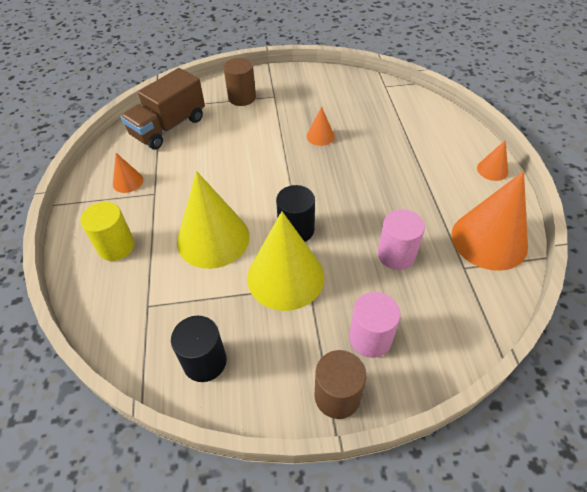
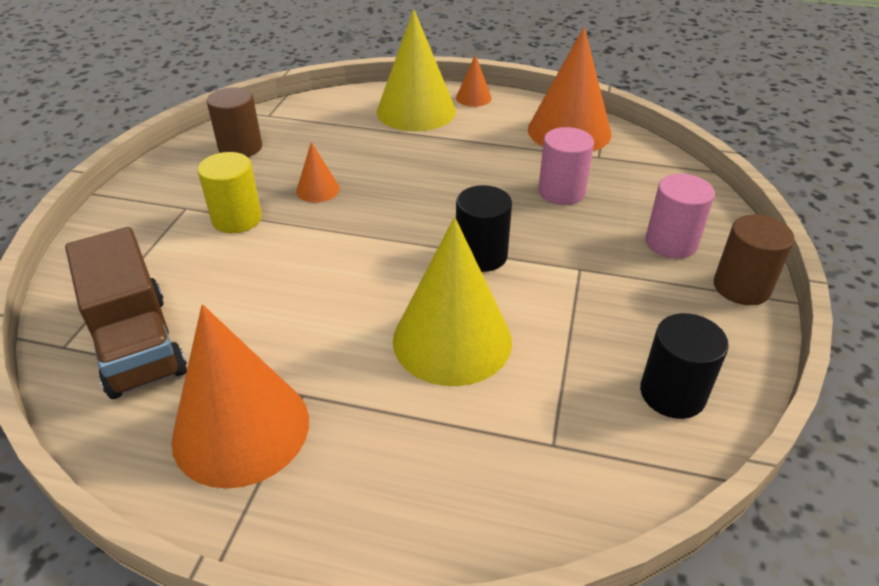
camera: 70 degrees left, 10 degrees down
yellow cylinder [80,202,135,261] -> yellow cylinder moved to [198,152,262,233]
orange cone [113,153,143,193] -> orange cone [171,304,309,489], size x2.17
brown cylinder [223,58,256,106] -> brown cylinder moved to [207,87,262,157]
yellow cone [247,211,325,311] -> yellow cone moved to [377,9,456,131]

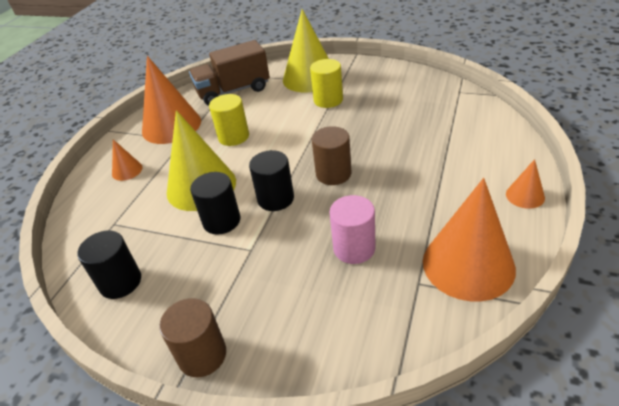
camera: 100 degrees right, 0 degrees up
brown cylinder [207,87,262,157] -> brown cylinder moved to [312,126,351,185]
orange cone [296,142,340,203] -> orange cone moved to [112,139,142,181]
yellow cone [377,9,456,131] -> yellow cone moved to [283,9,329,92]
pink cylinder [645,174,715,258] -> none
none -> black cylinder [190,172,240,235]
none -> yellow cylinder [209,94,249,146]

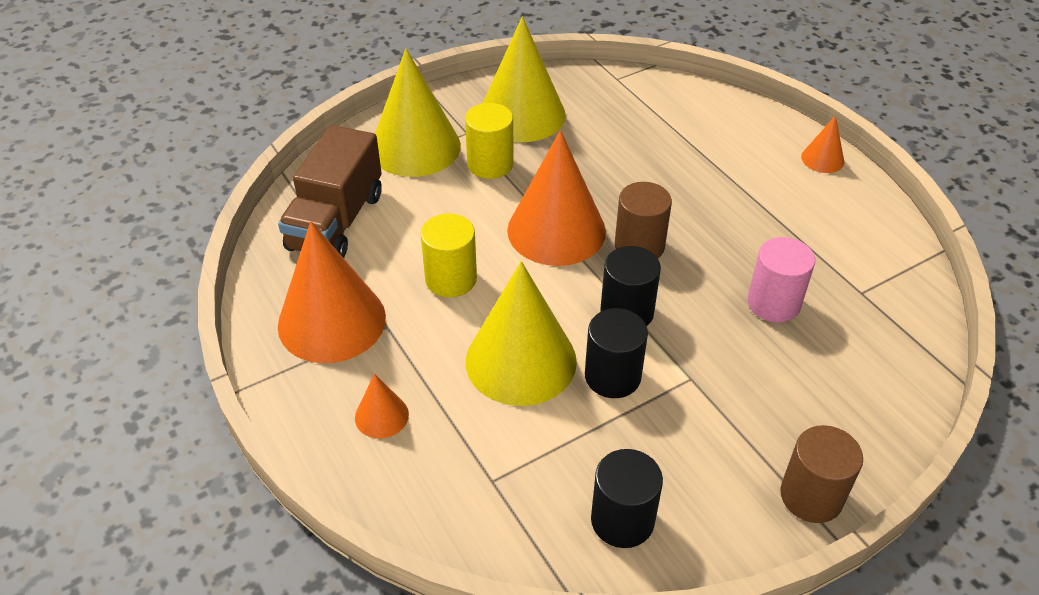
camera: 55 degrees left, 5 degrees up
orange cone [423,178,516,301] -> orange cone moved to [507,130,606,266]
none -> yellow cone [482,17,566,142]

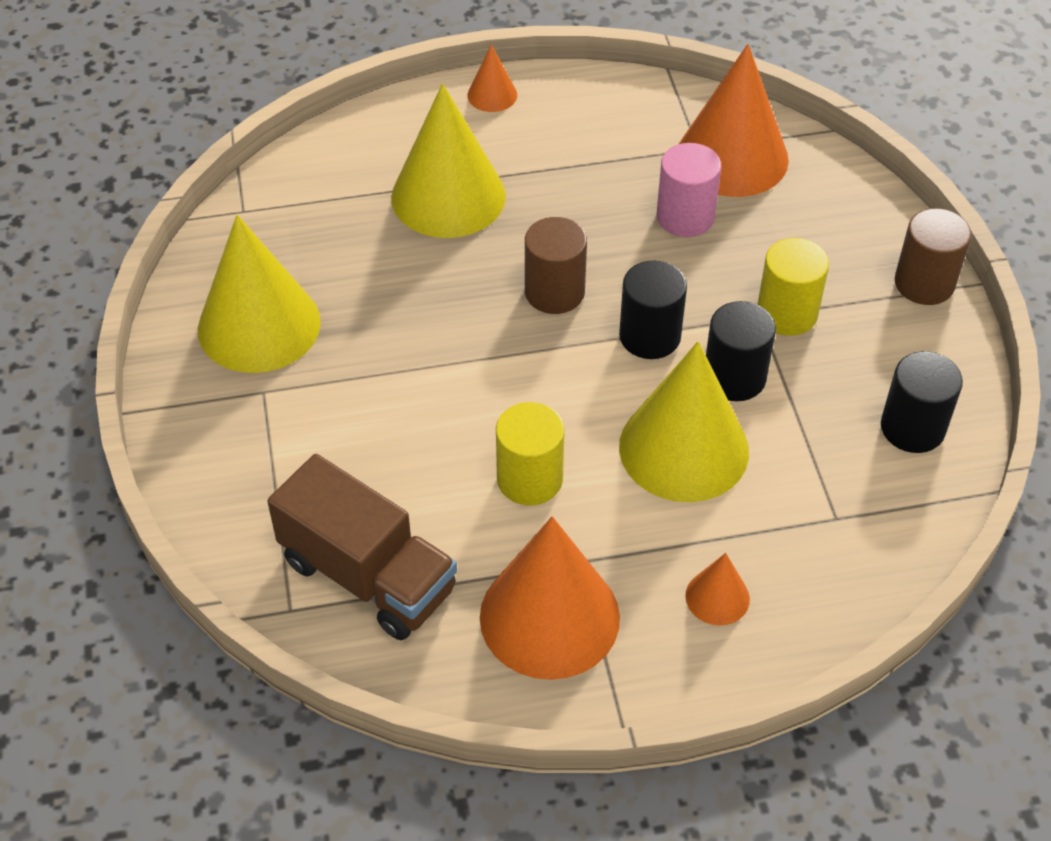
camera: 70 degrees left, 5 degrees up
yellow cone [375,48,461,177] -> yellow cone moved to [391,83,506,238]
yellow cylinder [465,103,514,179] -> yellow cylinder moved to [758,238,829,336]
orange cone [507,130,606,266] -> orange cone moved to [679,44,789,197]

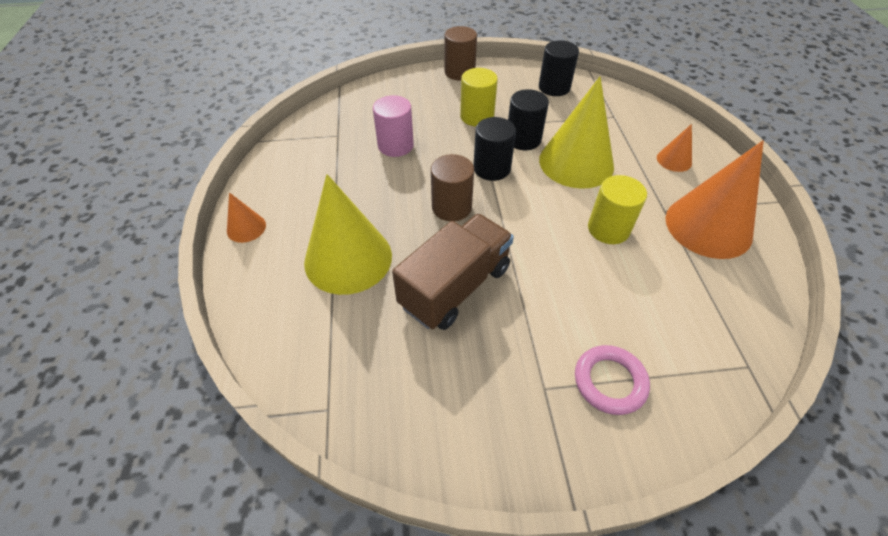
camera: 85 degrees left, 0 degrees up
yellow cone [198,215,321,373] -> none
brown truck [267,454,457,640] -> brown truck moved to [392,214,514,330]
orange cone [679,44,789,197] -> none
none -> pink ring [575,345,650,415]

